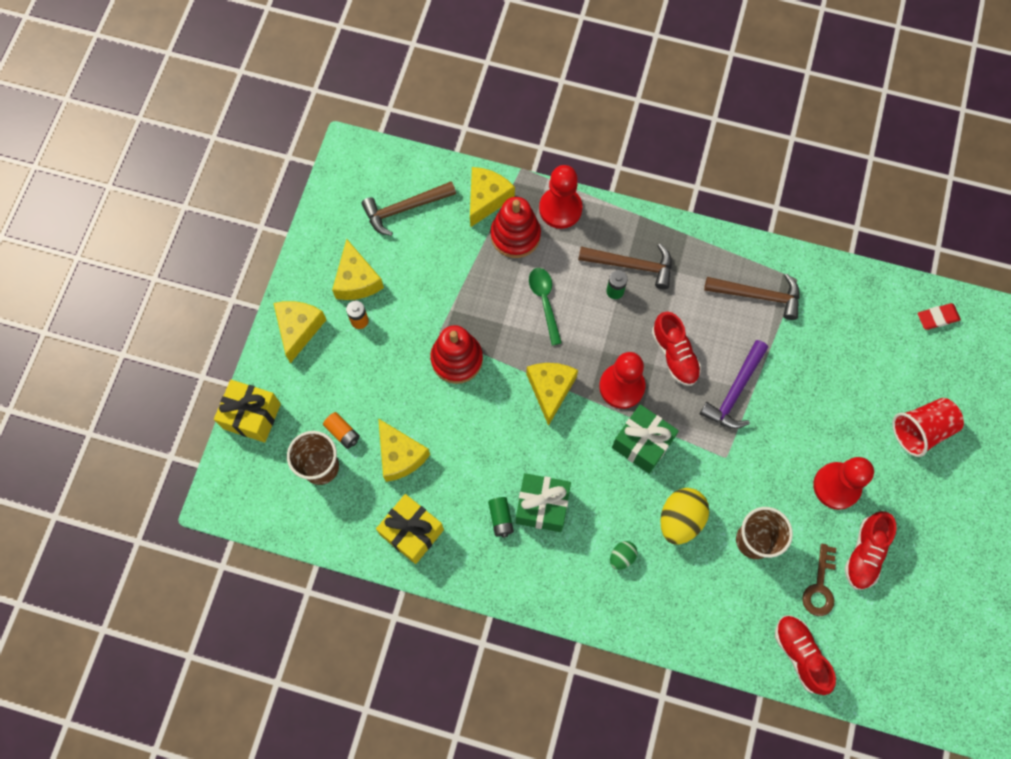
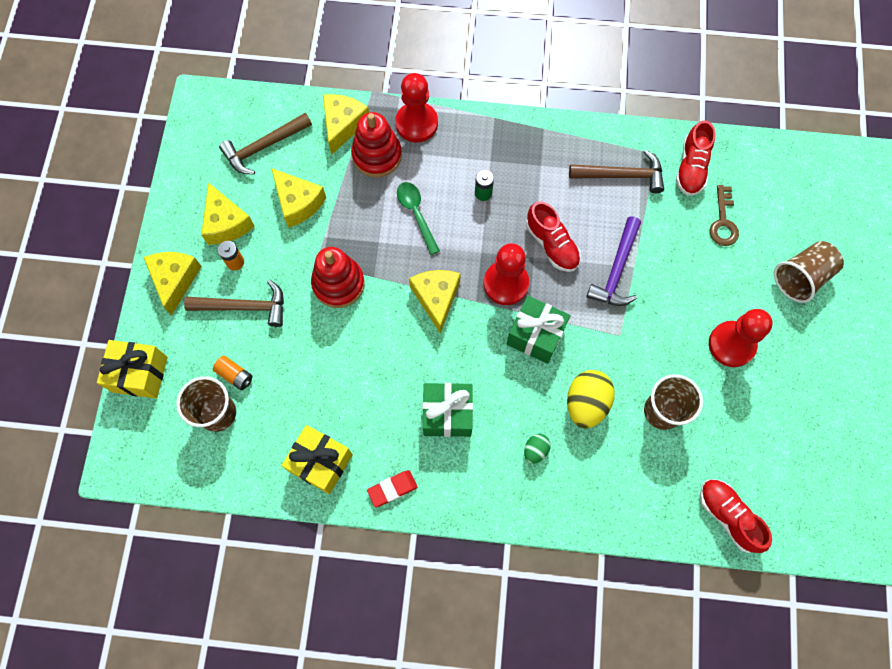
camera: 10 degrees left, 0 degrees up
yellow cheese [378,418,430,482] -> yellow cheese moved to [271,168,326,228]
green battery [488,497,514,538] -> none
brown hammer [578,244,672,289] -> brown hammer moved to [184,280,284,327]
brown key [802,544,836,616] -> brown key moved to [710,185,739,246]
red shoe [844,511,896,590] -> red shoe moved to [676,120,715,196]
red cup [892,398,964,457] -> brown cup [774,241,844,303]
red eraser [918,303,961,330] -> red eraser moved to [367,470,417,507]

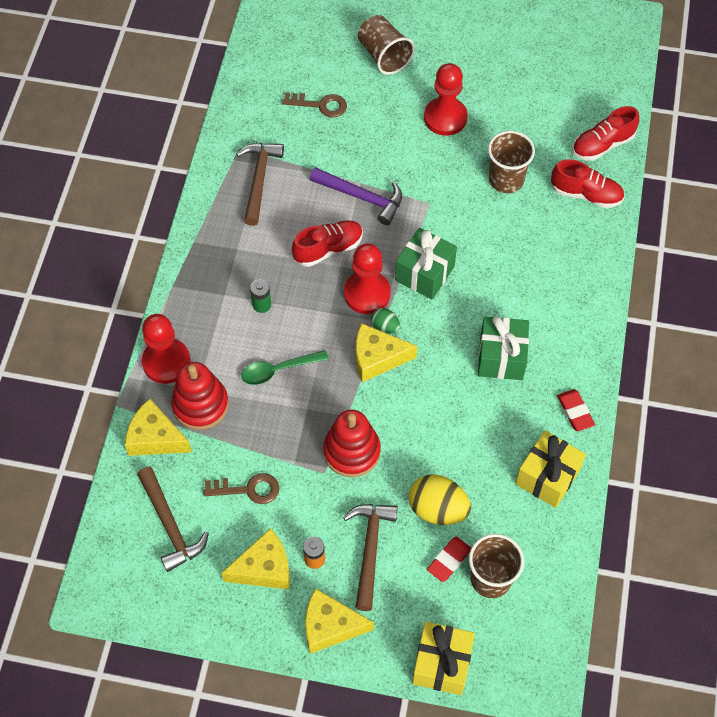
camera: 85 degrees left, 10 degrees down
orange battery [213,356,253,390] -> red eraser [427,537,471,582]
yellow cheese [271,168,326,228] -> brown key [203,473,279,504]
green egg [524,434,551,464] -> green egg moved to [371,308,400,333]
yellow egg [567,370,615,429] -> yellow egg moved to [409,474,471,525]
red shoe [676,120,715,196] -> red shoe moved to [551,159,624,208]

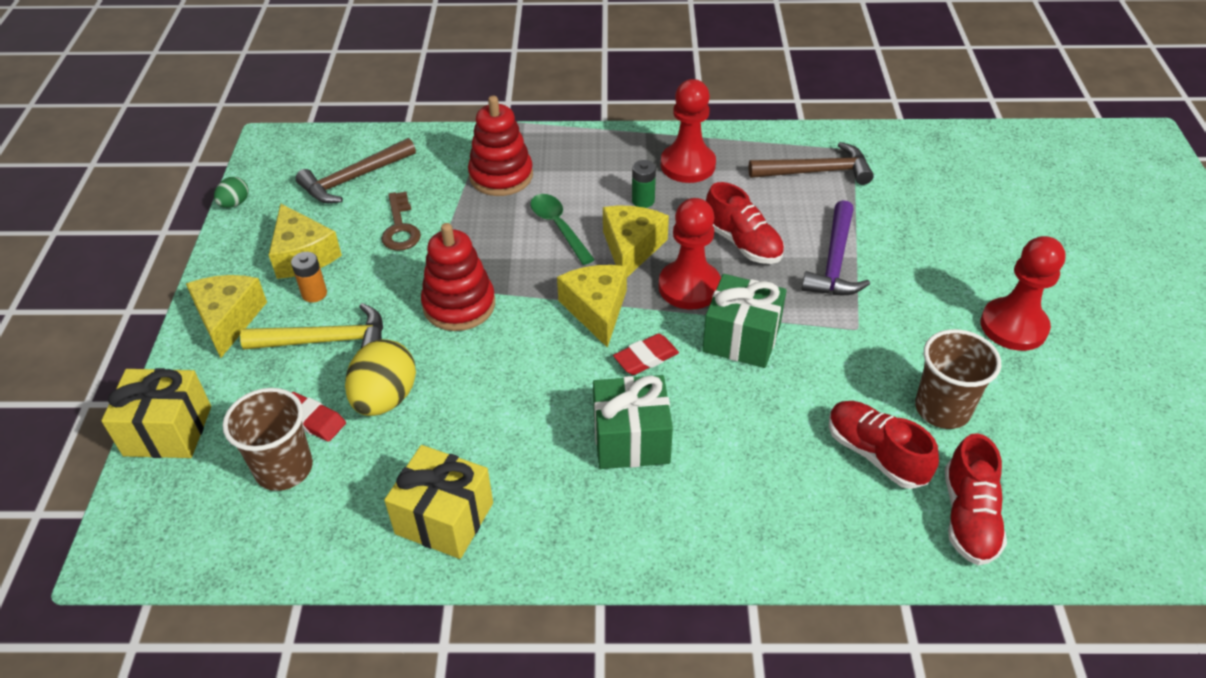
camera: 80 degrees right, 15 degrees down
yellow cheese [125,399,192,456] -> yellow cheese moved to [603,206,669,277]
red pawn [142,314,191,384] -> red pawn moved to [661,79,716,183]
brown key [282,92,347,118] -> none
brown hammer [343,504,398,611] -> yellow hammer [240,303,383,349]
brown cup [358,15,415,75] -> none
green egg [371,308,400,333] -> green egg moved to [214,177,249,208]
red eraser [557,389,595,431] -> red eraser moved to [613,334,679,375]
red shoe [572,106,639,161] -> red shoe moved to [829,401,939,489]

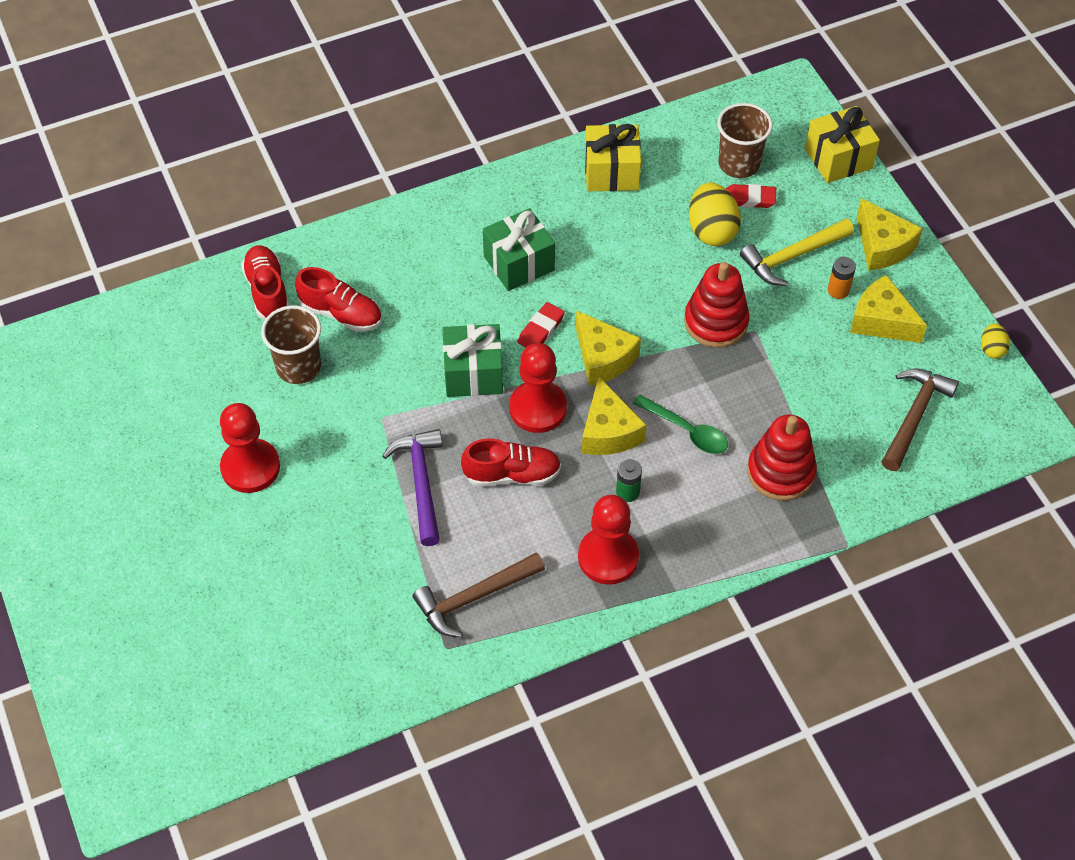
camera: 155 degrees right, 10 degrees up
green egg [214,177,249,208] -> yellow egg [981,323,1010,359]
brown key [381,192,421,251] -> none
red shoe [706,182,784,264] -> red shoe turned 150 degrees clockwise [461,438,561,486]

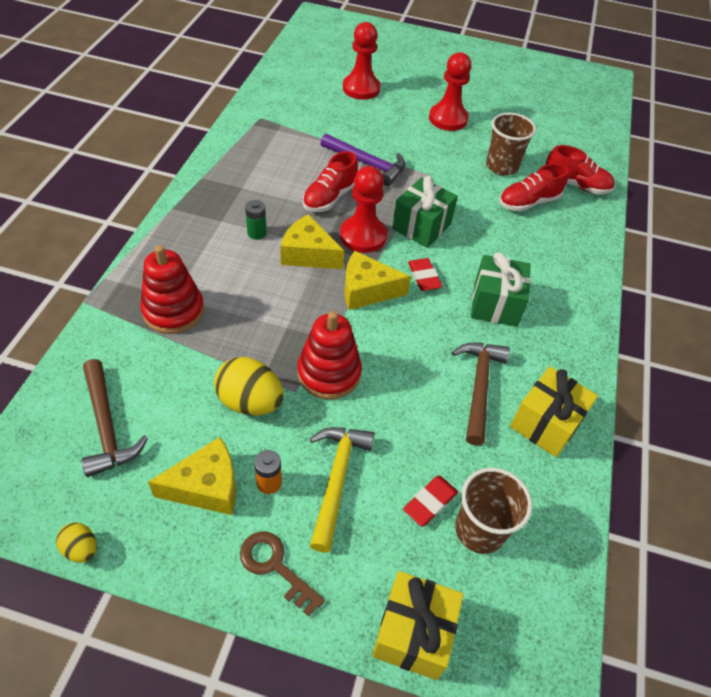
camera: 125 degrees right, 5 degrees down
brown hammer [413,552,545,638] -> brown hammer moved to [452,342,510,446]
red pawn [578,495,639,585] -> red pawn moved to [343,22,380,100]
green spoon [633,395,728,454] -> none
yellow egg [689,183,741,246] -> yellow egg moved to [214,357,284,415]
yellow cheese [857,198,923,271] -> brown key [240,532,325,617]

